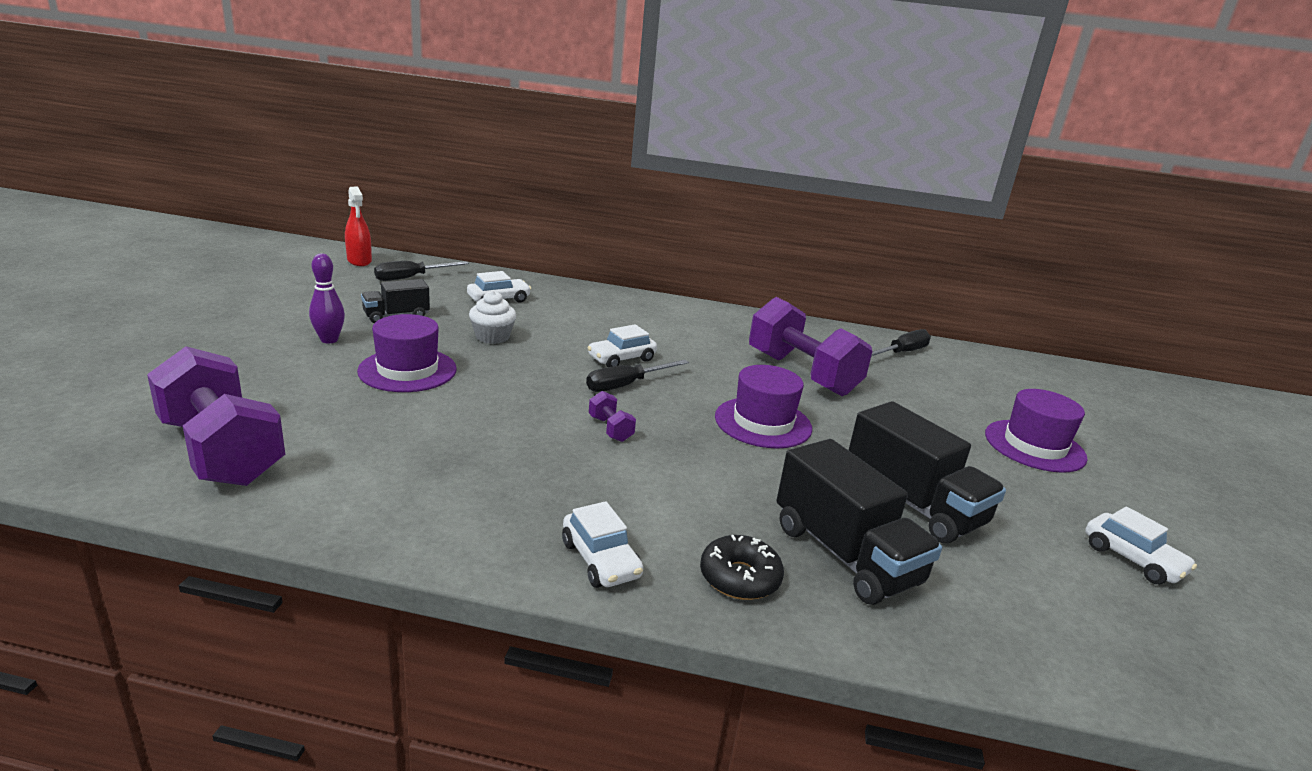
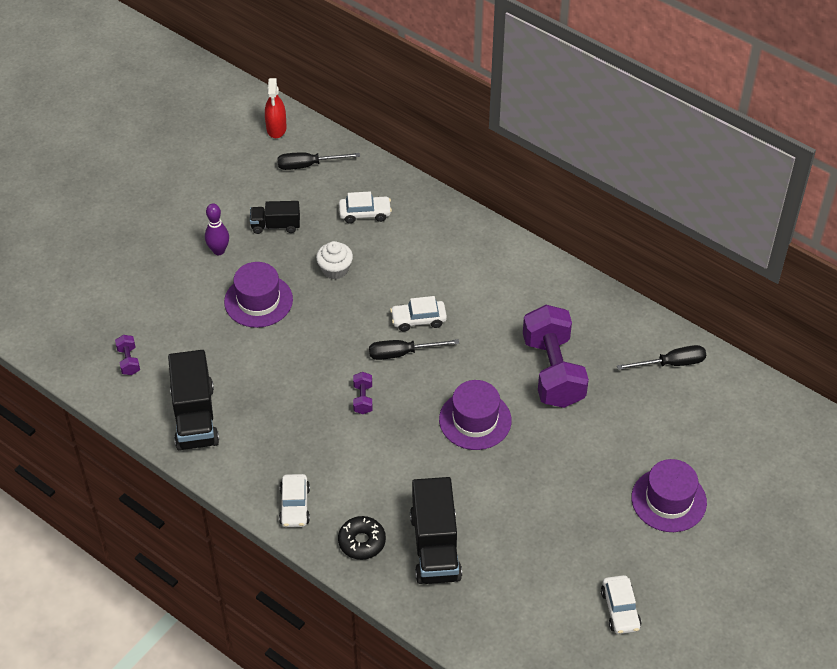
camera: 30 degrees right, 25 degrees up
purple dumbbell [147,346,285,486] -> purple dumbbell [115,335,140,375], size x0.40
black truck [849,401,1006,544] -> black truck moved to [168,350,219,451]

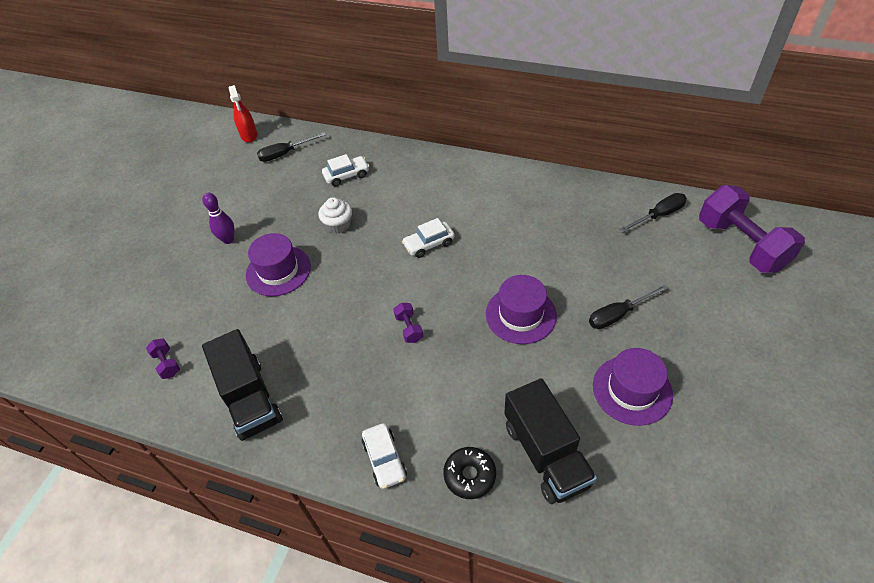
camera: 15 degrees left, 0 degrees up
black truck [250,201,300,234] -> none
black screwdriver [369,339,459,360] -> black screwdriver moved to [589,285,668,329]
purple dumbbell [523,305,589,408] -> purple dumbbell moved to [699,185,805,273]
white car [601,575,641,634] -> none
purple hat [631,459,707,532] -> purple hat moved to [593,348,673,426]

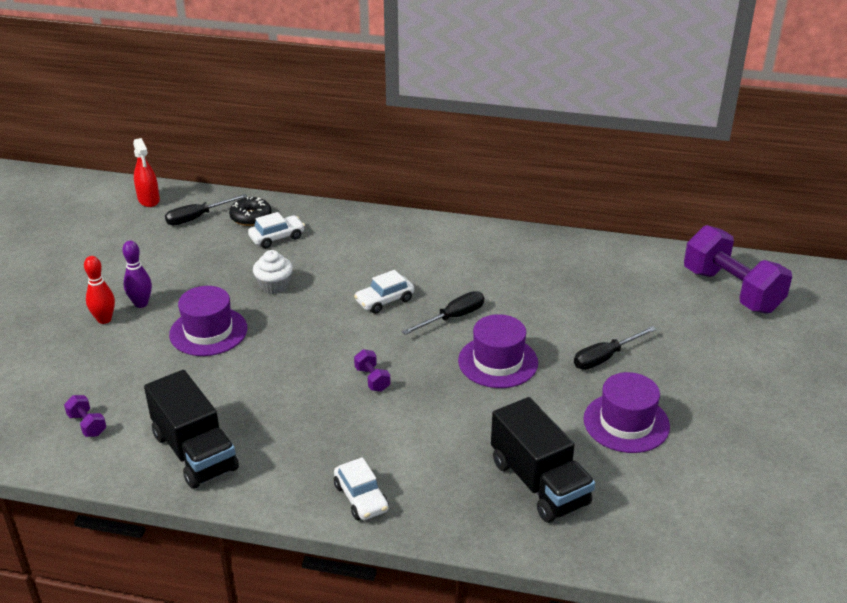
camera: 10 degrees left, 15 degrees down
black donut [443,447,496,499] -> black donut moved to [229,197,272,226]
black screwdriver [619,193,687,233] -> black screwdriver moved to [402,291,484,335]
none -> red bowling pin [84,256,115,324]

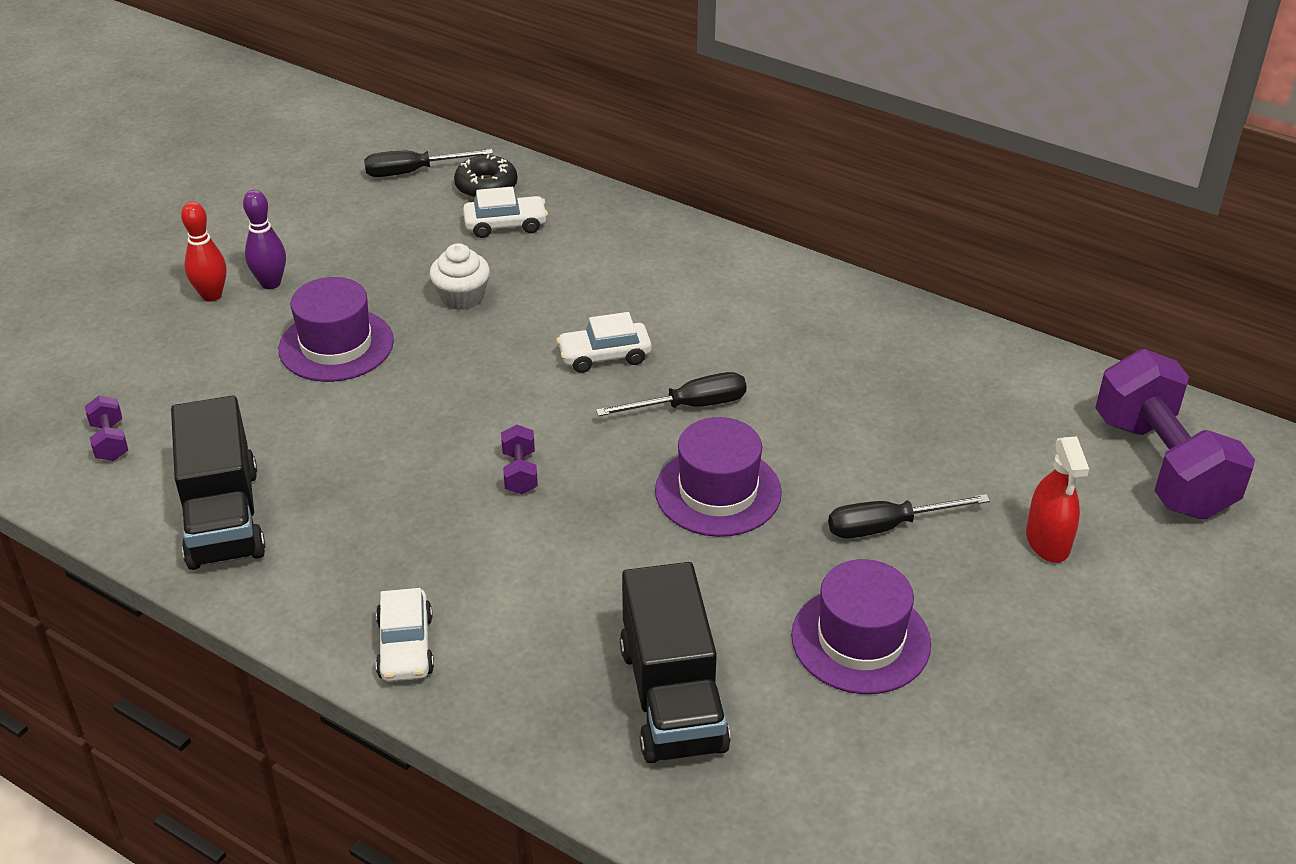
camera: 20 degrees right, 5 degrees up
red spray bottle [133,138,160,207] -> red spray bottle moved to [1026,436,1089,563]

